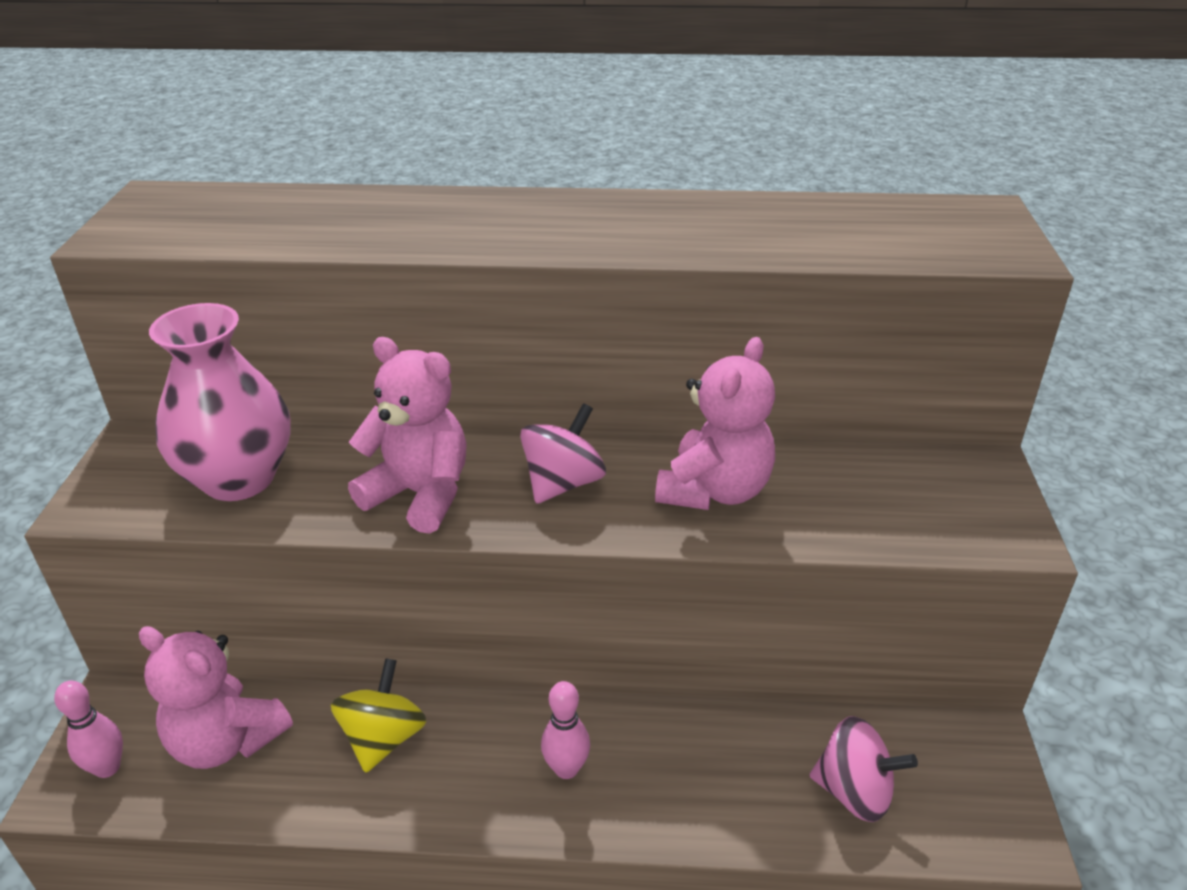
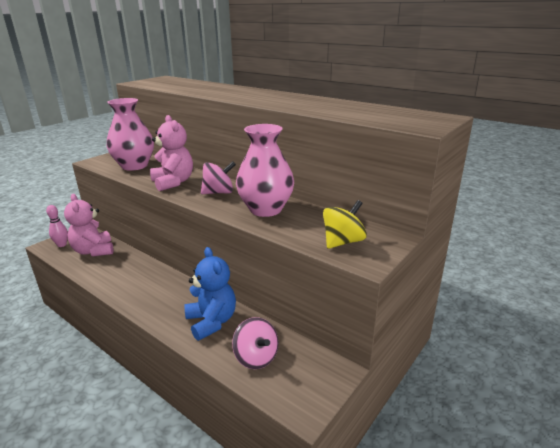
camera: 35 degrees right, 10 degrees down
yellow spinning top [331,658,427,773] -> yellow spinning top moved to [323,200,367,249]
pink bowling pin [541,681,590,779] -> none
pink teddy bear [655,337,775,510] -> pink vase [236,124,294,217]
none -> blue teddy bear [185,247,236,341]

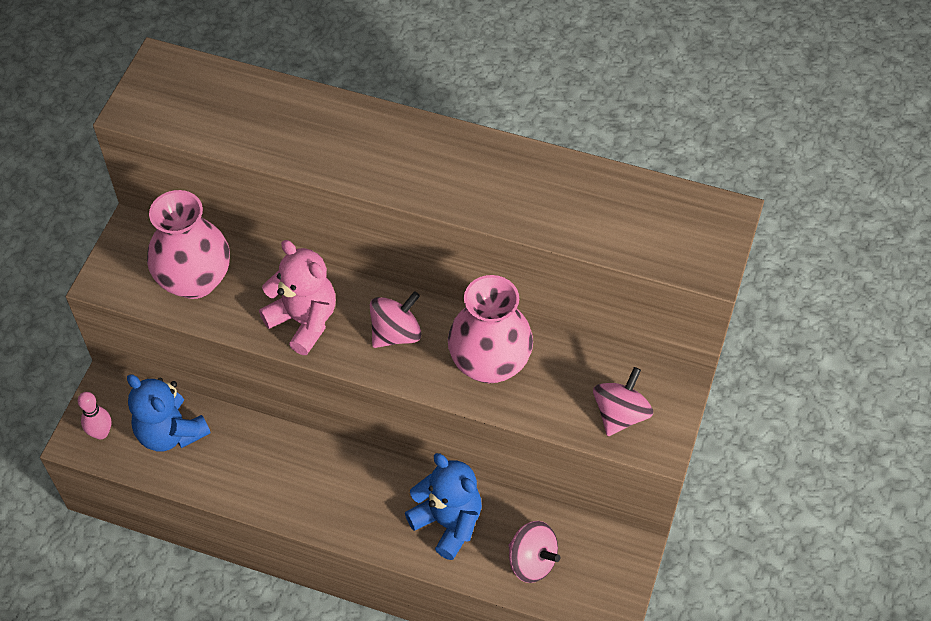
camera: 20 degrees left, 30 degrees up
pink teddy bear [64,194,113,257] -> blue teddy bear [127,374,211,452]
yellow spinning top [323,200,367,249] -> pink spinning top [593,367,653,436]

